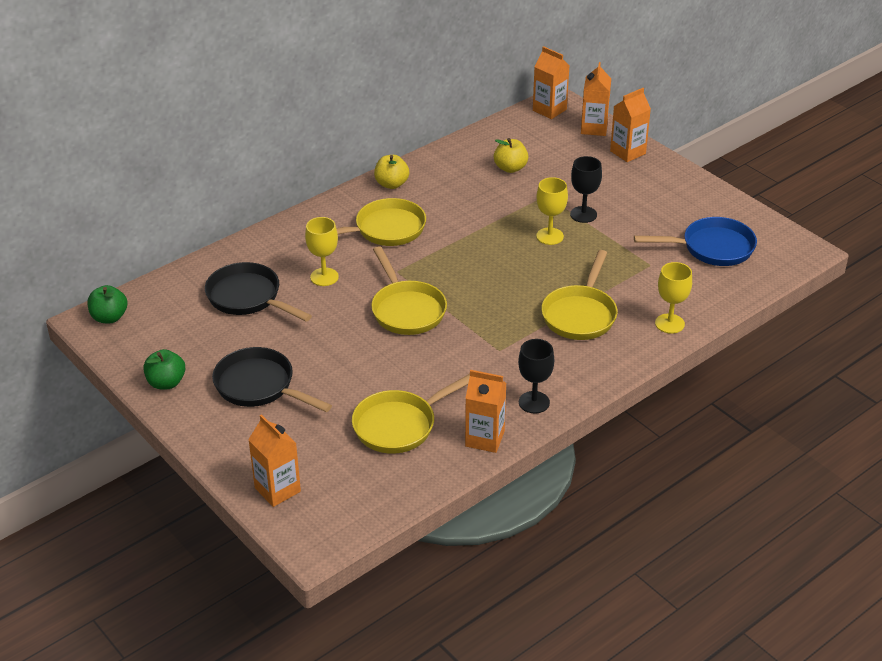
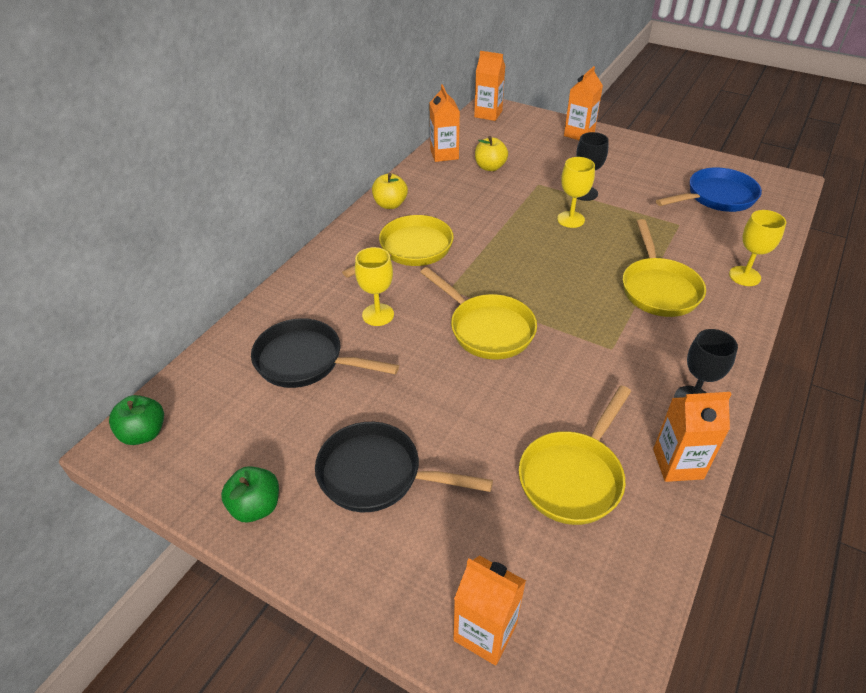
camera: 20 degrees left, 5 degrees up
orange carton [581,62,611,136] -> orange carton moved to [430,84,460,162]

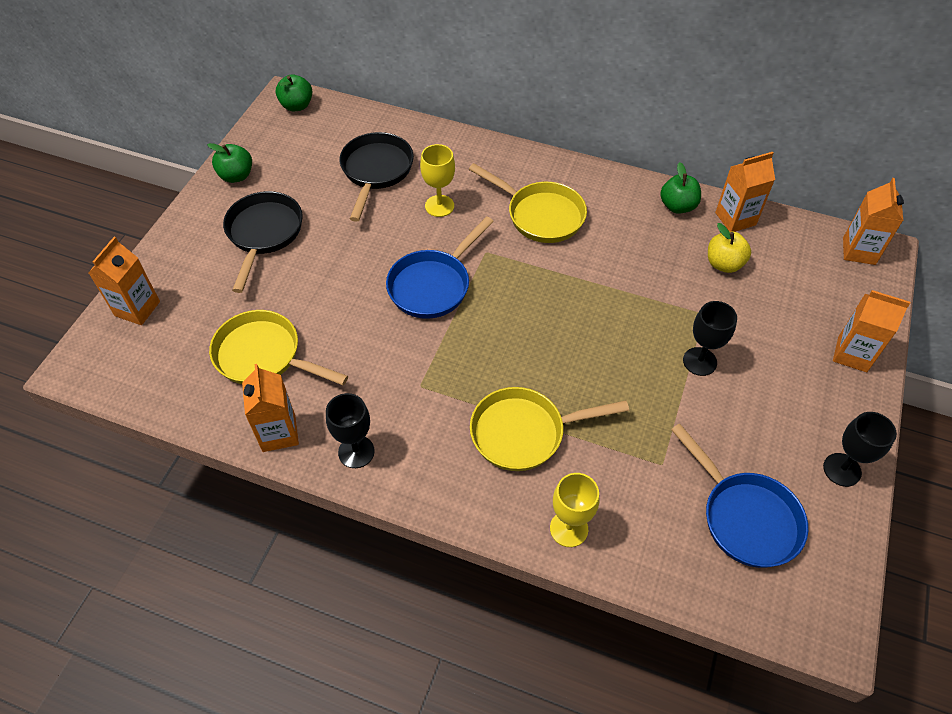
camera: 80 degrees right, 10 degrees up
yellow apple [372,173,408,209] -> none
yellow pan [420,267,537,360] -> blue pan [386,216,494,319]
yellow goblet [557,157,595,228] -> none
none -> green apple [660,162,701,214]
none -> black goblet [823,412,897,487]

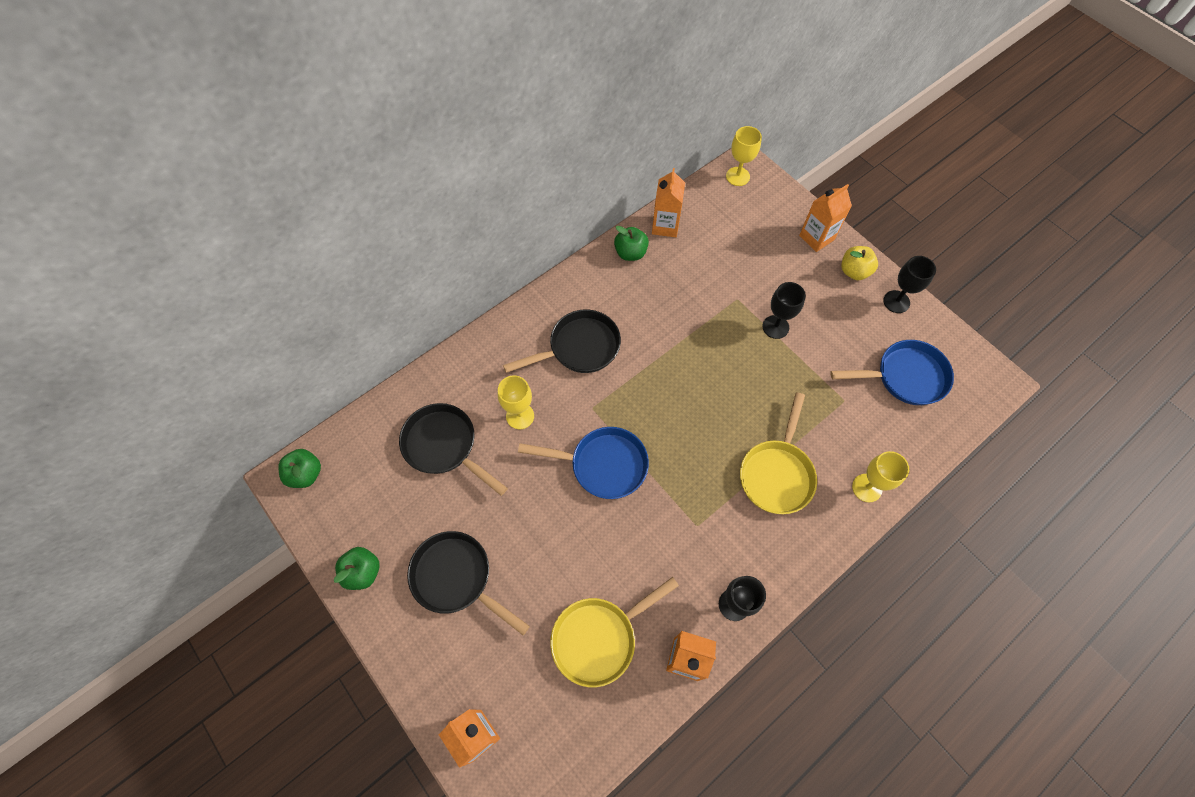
camera: 60 degrees left, 10 degrees up
blue pan [386,216,494,319] -> blue pan turned 60 degrees counterclockwise [518,427,649,499]
yellow pan [469,163,587,243] -> black pan [503,309,621,373]
yellow apple [708,223,751,273] -> yellow apple moved to [841,246,878,280]
orange carton [843,178,904,265] -> yellow goblet [726,126,762,186]

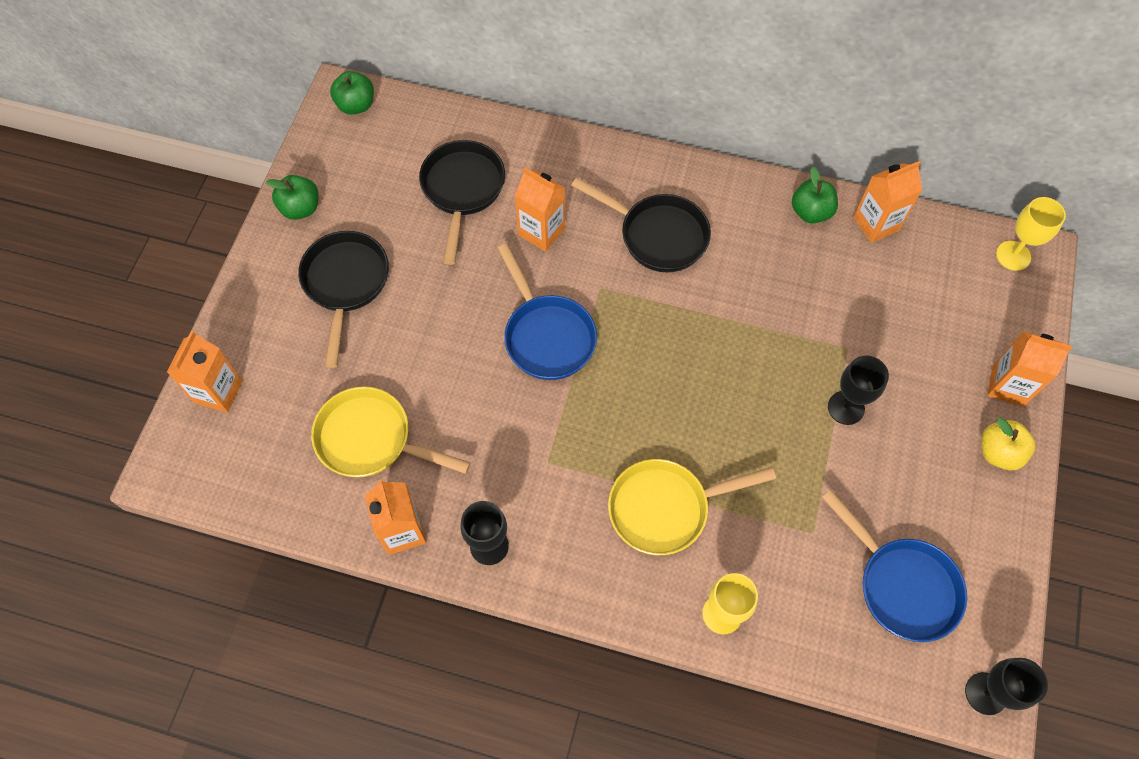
camera: 55 degrees right, 0 degrees up
yellow goblet [498,375,534,429] -> orange carton [515,167,565,252]
black goblet [883,256,936,313] -> black goblet moved to [965,658,1048,715]

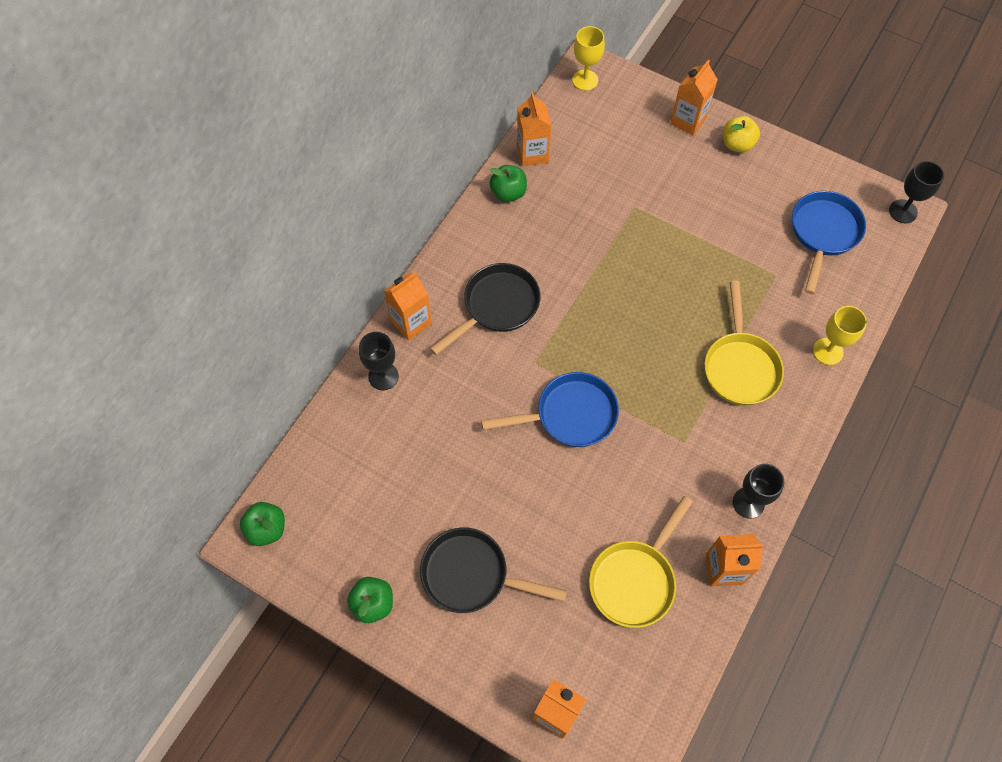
camera: 75 degrees left, 0 degrees up
black pan [419,140,505,265] -> none
orange carton [515,167,565,252] -> orange carton moved to [384,272,432,341]
blue pan [822,490,967,642] -> blue pan turned 45 degrees counterclockwise [792,191,866,294]
black goblet [828,356,889,425] -> black goblet moved to [359,332,399,390]

